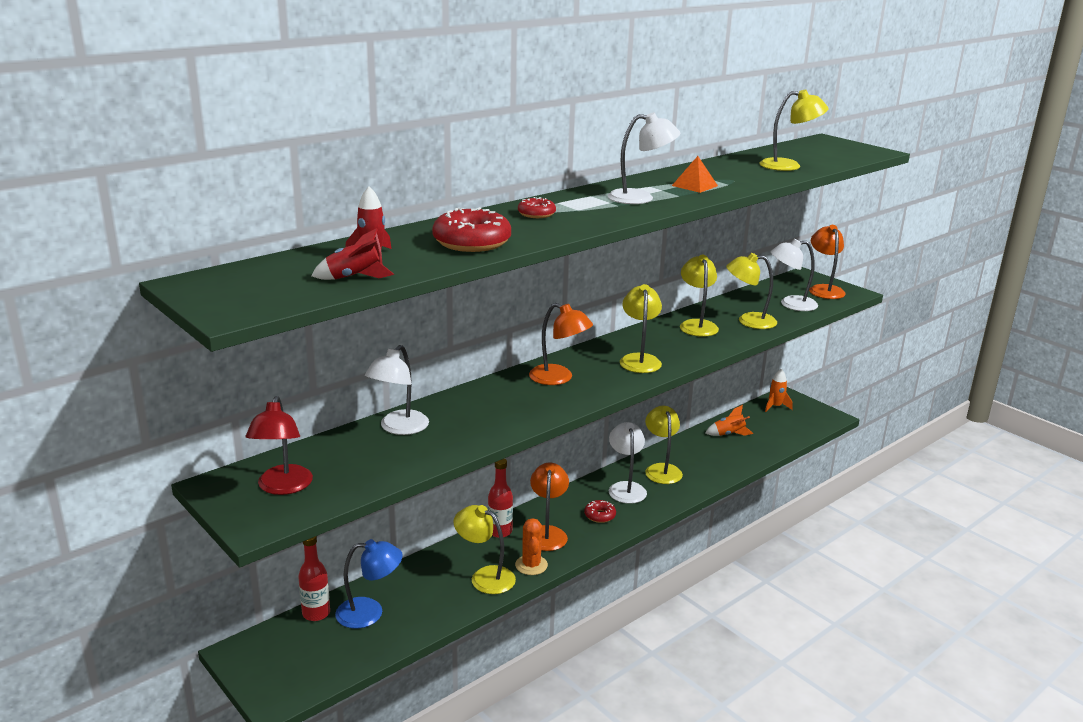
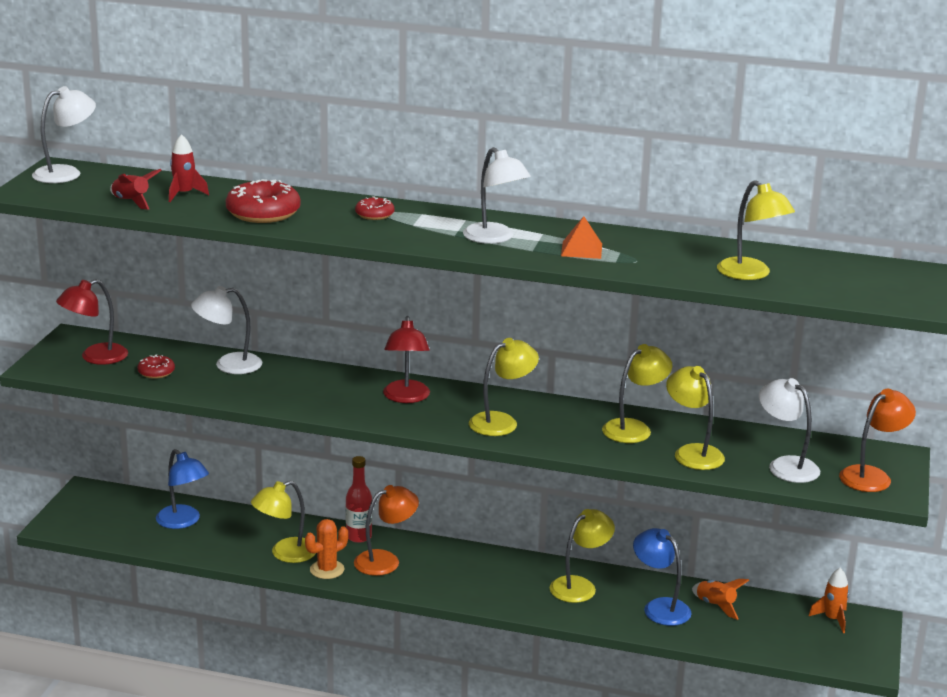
camera: 55 degrees right, 0 degrees up
red bottle [298,536,330,621] -> none
yellow lamp [454,505,516,594] -> yellow lamp turned 120 degrees counterclockwise [251,481,316,563]
orange lamp [529,303,593,385] -> red lamp [383,316,430,403]
red donut [584,500,616,523] -> red donut moved to [137,354,175,379]
white lamp [609,422,647,504] -> white lamp moved to [32,86,96,183]
none -> blue lamp [633,528,692,626]

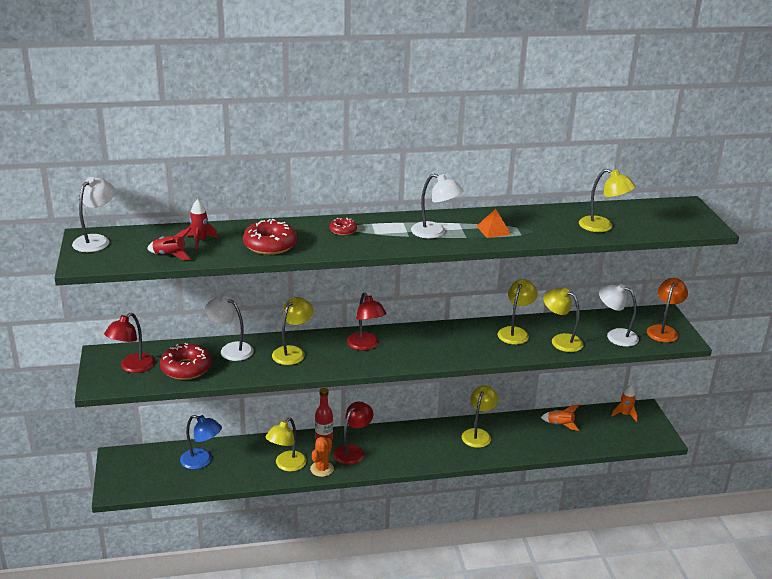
camera: 25 degrees left, 5 degrees up
red donut [137,354,175,379] -> red donut [160,343,212,380], size x1.88
white lamp [191,286,262,374] -> white lamp turned 60 degrees clockwise [204,296,254,361]
orange lamp [354,485,419,576] -> red lamp [334,402,373,465]
yellow lamp [469,338,539,436] -> yellow lamp moved to [272,297,313,365]
blue lamp [633,528,692,626] -> none

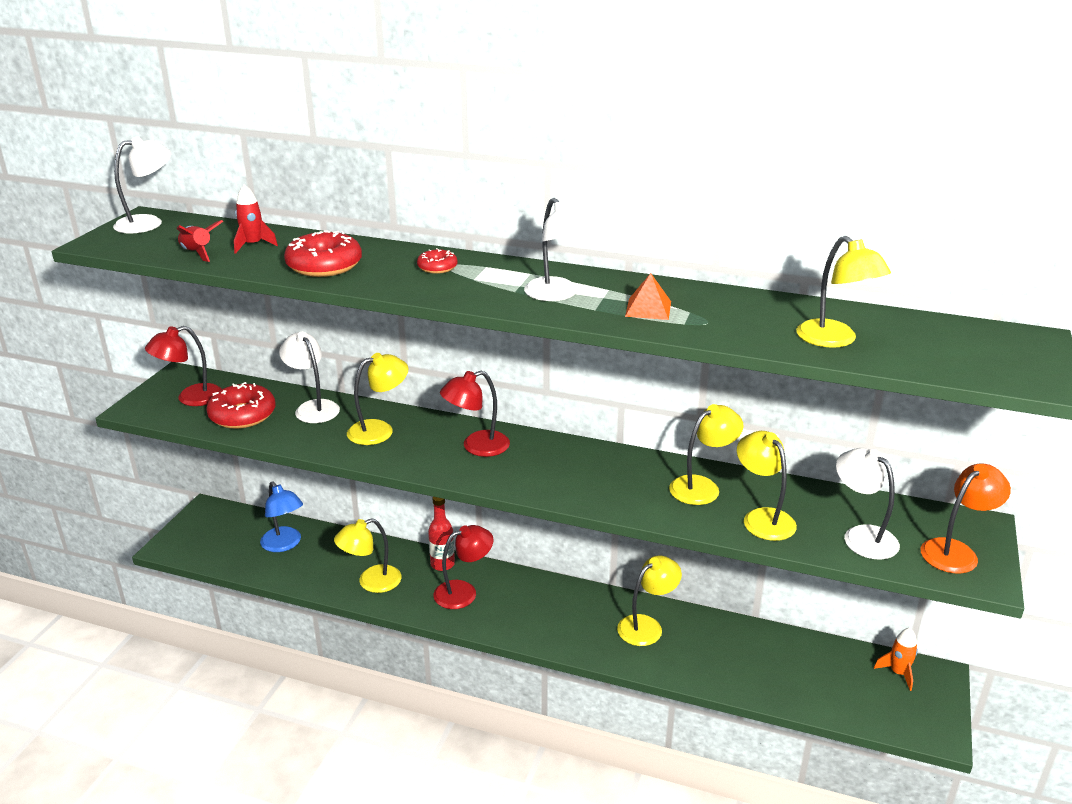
camera: 30 degrees right, 0 degrees up
orange cactus [310,437,334,477] -> none
red lamp [347,293,387,350] -> red lamp turned 60 degrees clockwise [440,371,510,457]
orange rocket [541,404,579,431] -> none

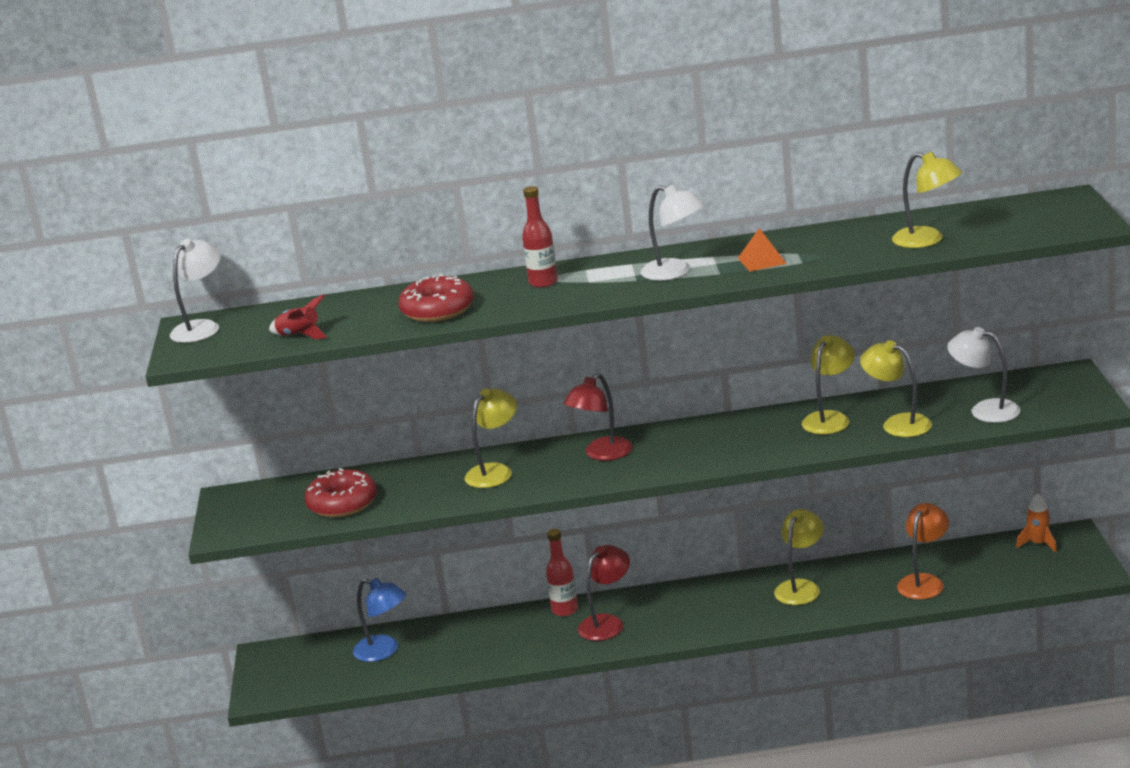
camera: 20 degrees left, 5 degrees down
red lamp [145,326,222,406] -> none
red rocket [234,184,278,254] -> none
white lamp [279,332,340,423] -> none
yellow lamp [334,518,402,593] -> none
red donut [417,248,458,274] -> red bottle [522,186,558,288]
orange lamp [921,463,1011,573] -> orange lamp moved to [897,503,949,600]

